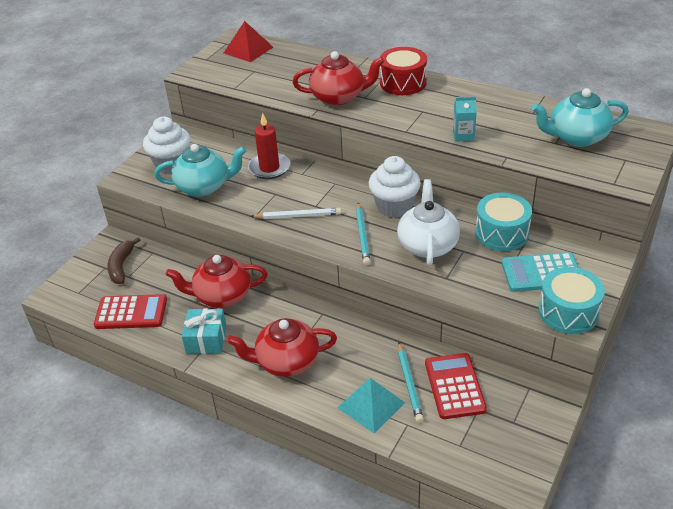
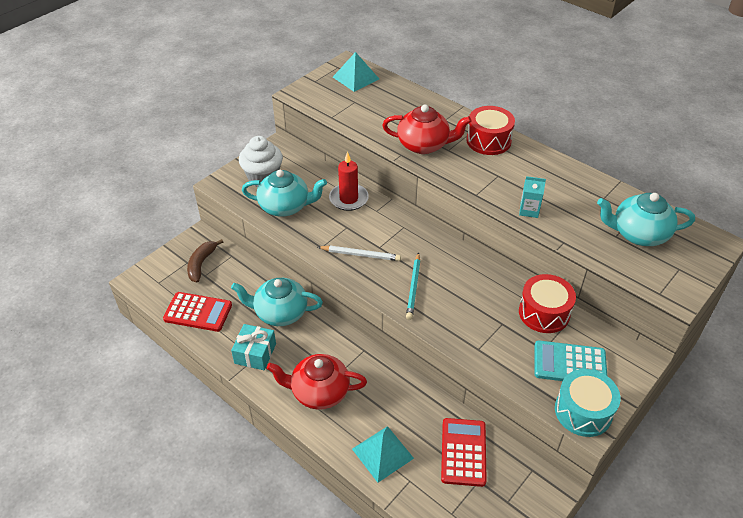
camera: 10 degrees right, 5 degrees up
red teapot [166,255,268,308] -> turquoise teapot [231,278,323,326]
red pyramid [224,21,273,62] -> turquoise pyramid [333,52,379,92]
white cupcake [369,156,421,218] -> none
white teapot [397,179,460,266] -> none
turquoise pencil [398,342,424,423] -> none
turquoise drum [475,193,532,251] -> red drum [519,274,576,333]

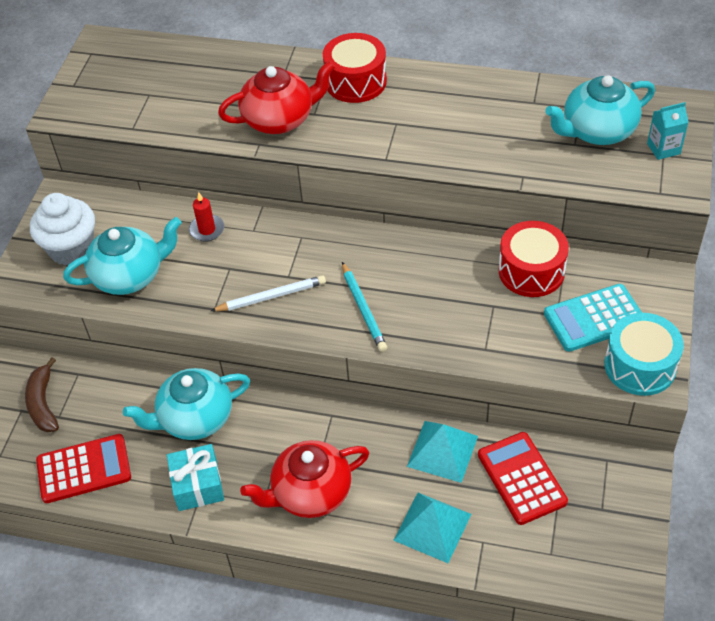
camera: 25 degrees left, 5 degrees up
red candle [329,151,369,211] -> red candle [189,192,224,242], size x0.63
turquoise pyramid [333,52,379,92] -> turquoise pyramid moved to [407,421,478,483]
turquoise carton [519,176,546,218] -> turquoise carton moved to [647,102,688,160]

